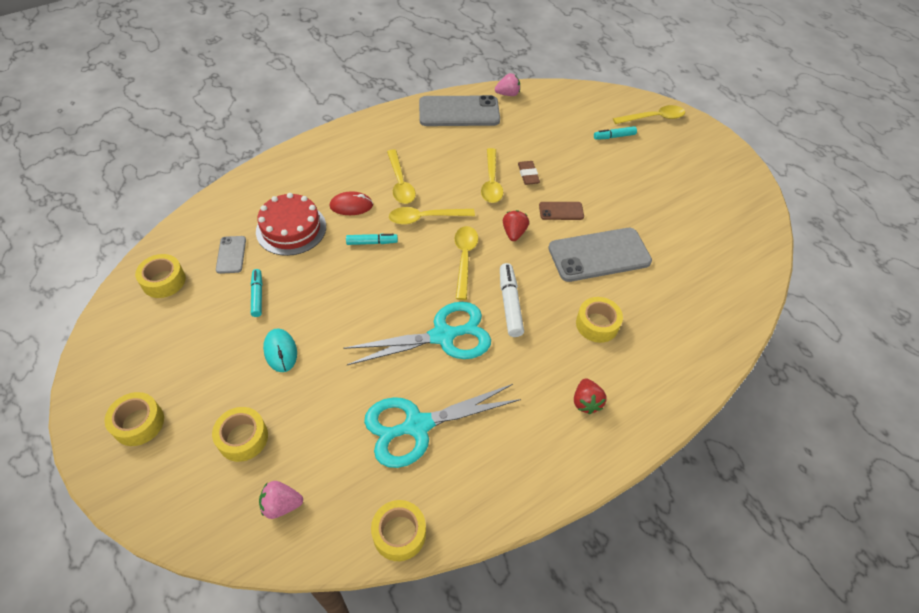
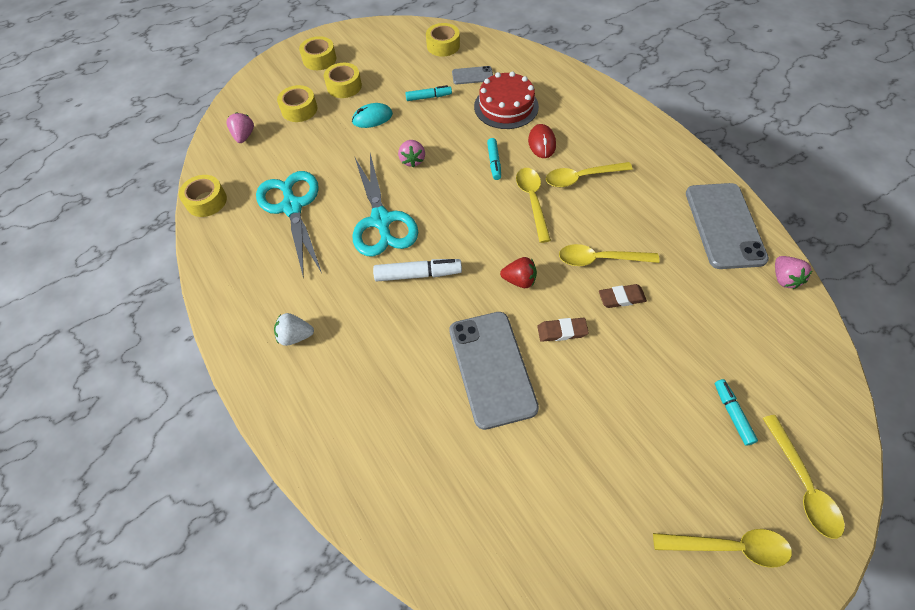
camera: 95 degrees right, 5 degrees up
yellow spoon [455,226,478,300] -> yellow spoon moved to [653,529,792,568]
brown phone [539,202,584,220] -> brown eraser [537,318,589,342]
red strawberry [574,379,607,414] -> white strawberry [274,313,314,346]
yellow tape [576,297,623,343] -> yellow tape moved to [324,63,362,98]
none -> pink strawberry [398,140,425,168]

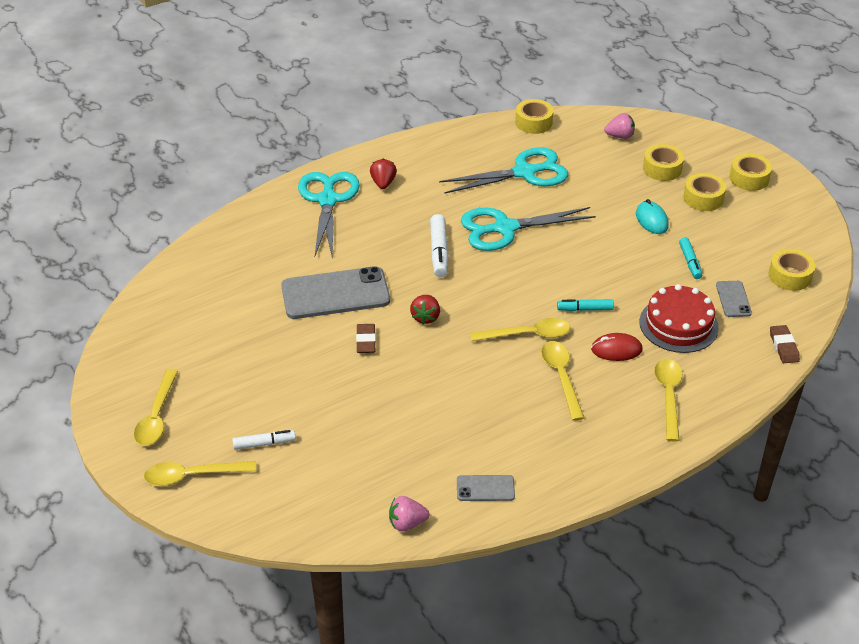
camera: 90 degrees right, 15 degrees down
white strawberry [274,313,314,346] -> red strawberry [370,159,397,189]
pink strawberry [398,140,425,168] -> none
yellow spoon [559,244,659,266] -> yellow spoon moved to [654,359,682,441]
brown eraser [599,284,647,308] -> brown eraser moved to [770,325,800,363]
grey phone [686,183,769,269] -> grey phone [457,475,515,501], size x0.48
turquoise marker [715,379,758,445] -> white marker [232,430,296,450]
none -> turquoise scissors [298,172,360,256]

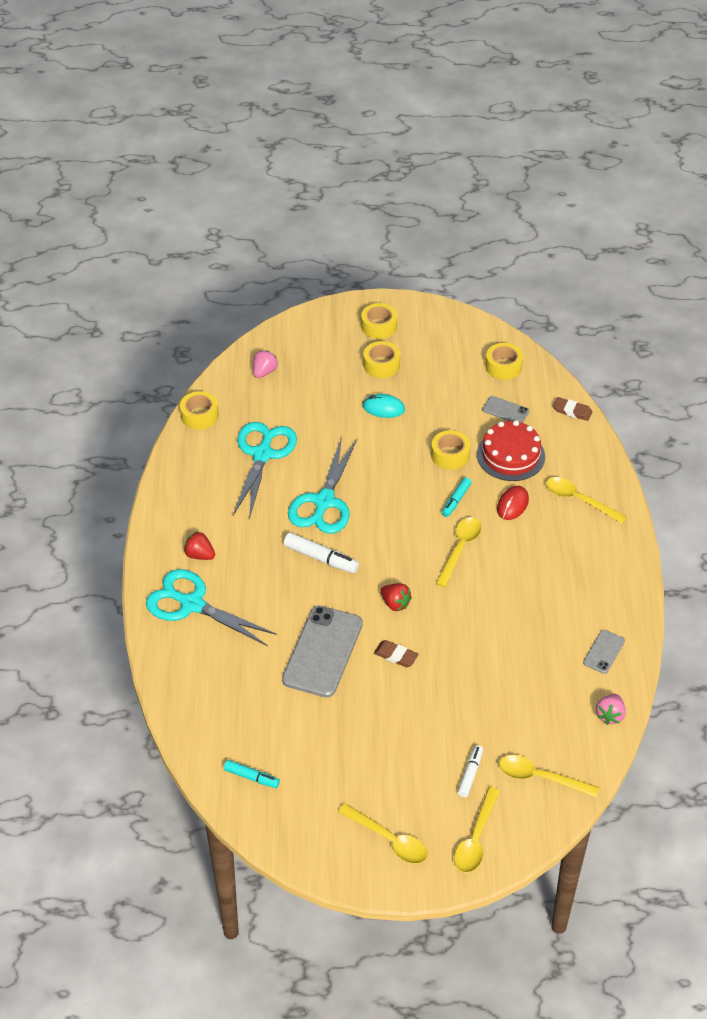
camera: 60 degrees left, 5 degrees up
yellow spoon [541,341,584,421] -> yellow spoon moved to [499,755,599,797]
yellow tape [643,144,684,181] -> yellow tape moved to [431,430,470,470]
turquoise marker [679,237,702,279] -> turquoise marker moved to [224,760,280,788]

